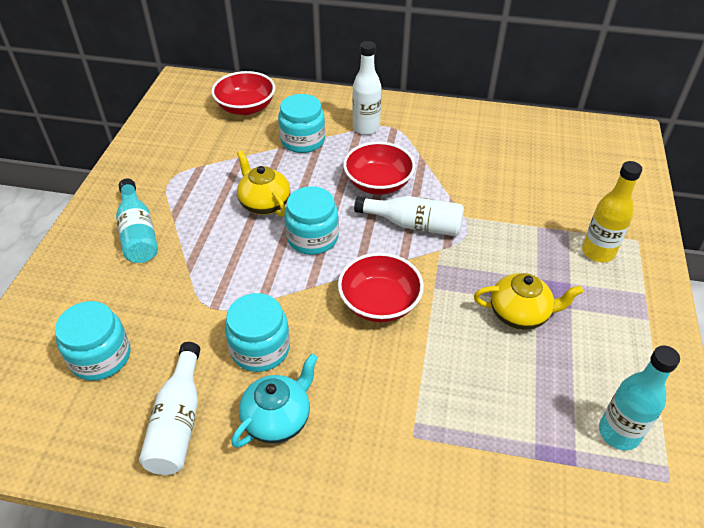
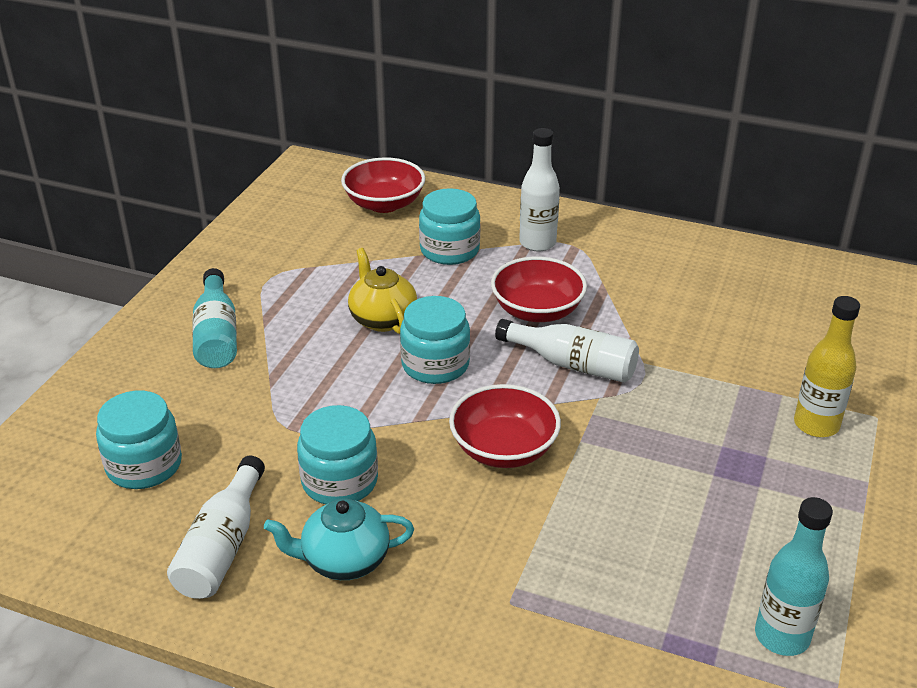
camera: 10 degrees right, 10 degrees down
turquoise teapot [231,354,318,448] -> turquoise teapot turned 150 degrees counterclockwise [264,499,414,580]
yellow teapot [474,273,583,330] -> none

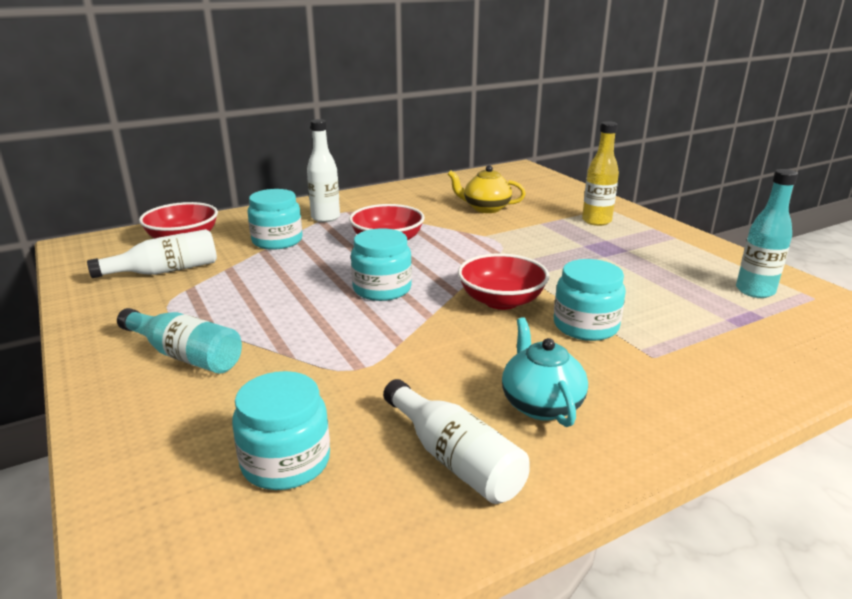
camera: 50 degrees left, 10 degrees down
turquoise teapot [264,499,414,580] -> turquoise teapot turned 135 degrees clockwise [502,317,588,427]
turquoise jar [297,405,378,504] -> turquoise jar moved to [554,259,626,341]
yellow teapot [348,248,417,334] -> yellow teapot moved to [447,165,526,213]
white bottle [495,319,639,383] -> white bottle moved to [87,229,217,278]

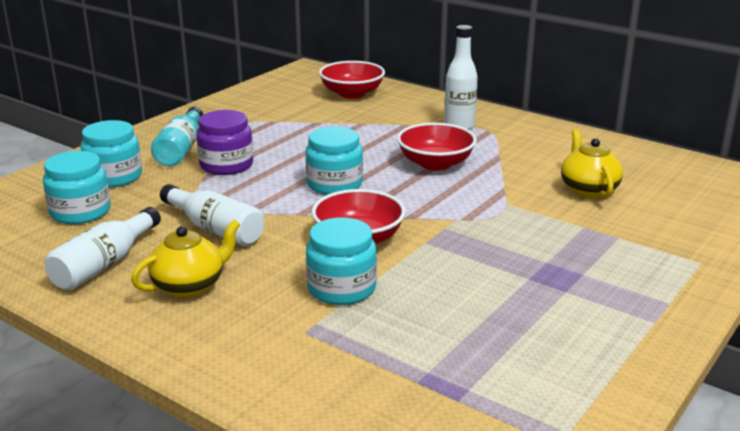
camera: 65 degrees right, 0 degrees up
white bottle [87,229,217,278] -> white bottle moved to [160,184,264,246]
turquoise jar [247,189,302,250] -> turquoise jar moved to [80,120,142,188]
turquoise teapot [502,317,588,427] -> yellow teapot [131,219,241,298]
yellow bottle [582,121,619,226] -> none
turquoise bottle [736,169,798,298] -> none
none -> purple jar [196,110,253,175]

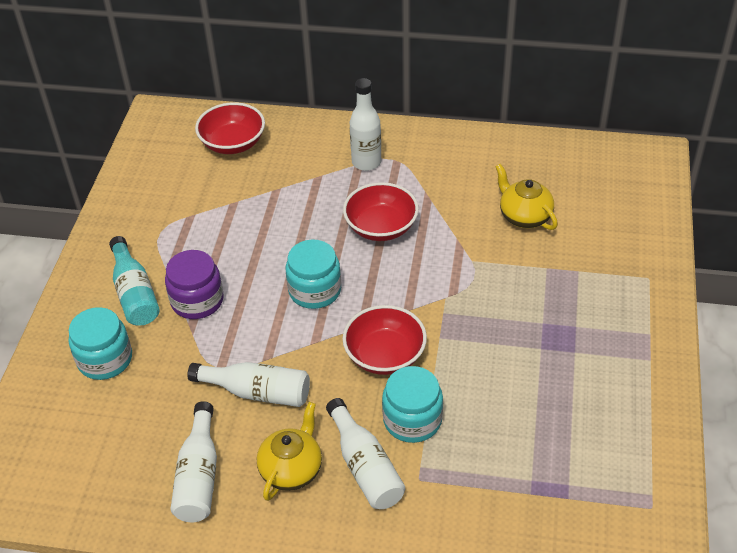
camera: 25 degrees left, 20 degrees up
turquoise jar [43,151,110,224] -> none
none -> white bottle [326,398,405,509]

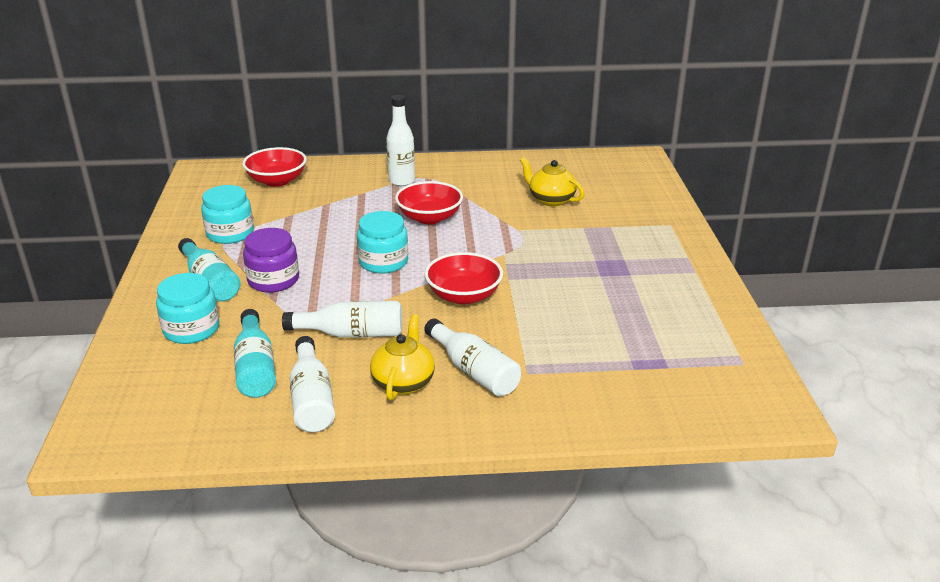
camera: 15 degrees left, 15 degrees down
turquoise jar [382,366,443,443] -> turquoise jar moved to [201,185,254,244]
none -> turquoise bottle [234,309,276,398]

